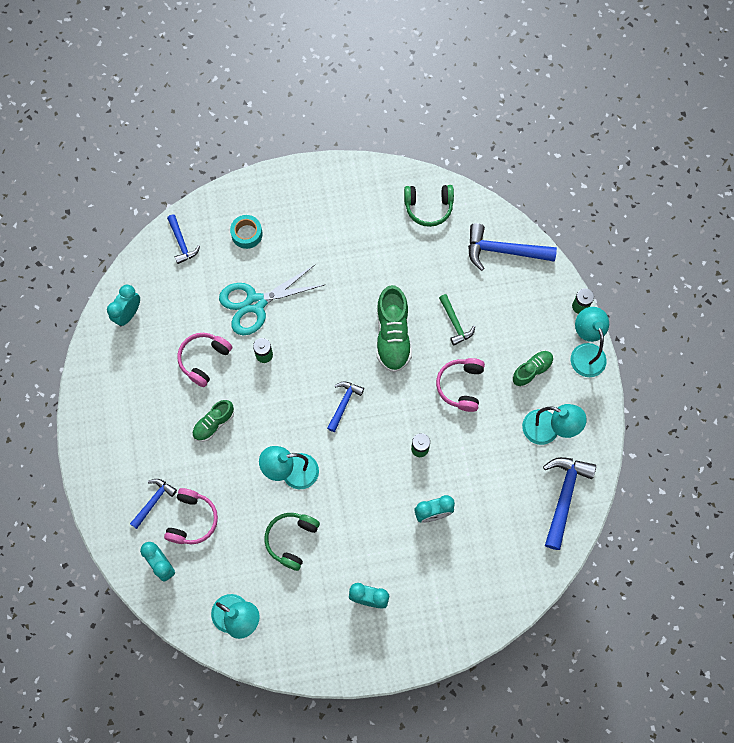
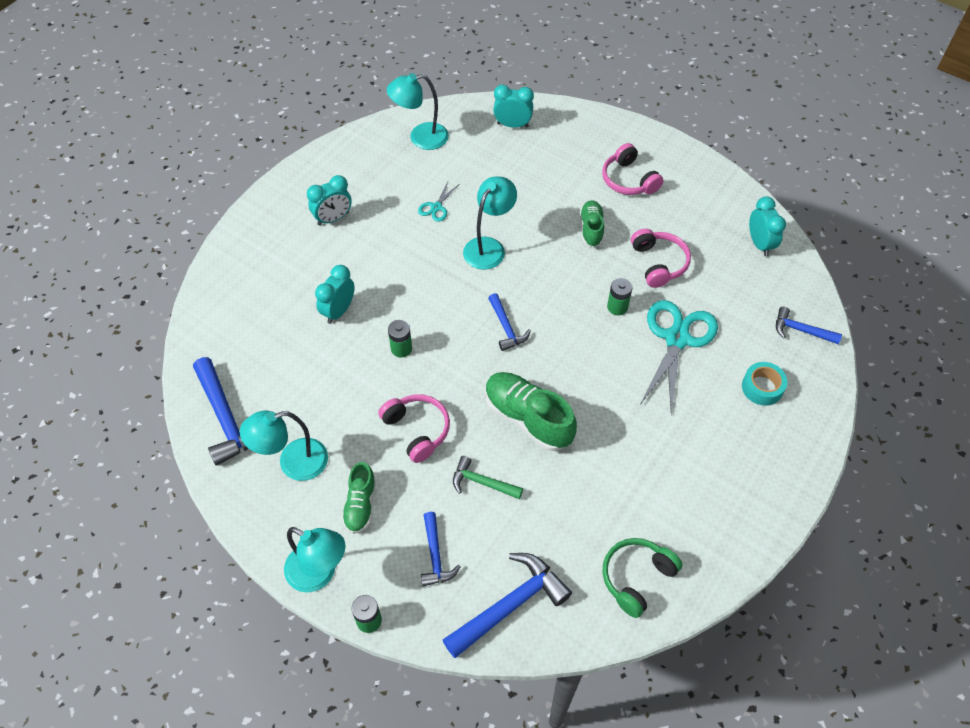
camera: 135 degrees right, 15 degrees down
blue hammer [130,479,177,529] -> blue hammer moved to [421,512,461,586]
pink headphones [164,488,218,544] -> pink headphones moved to [602,143,663,195]
green headphones [264,513,320,571] -> turquoise scissors [418,182,458,222]

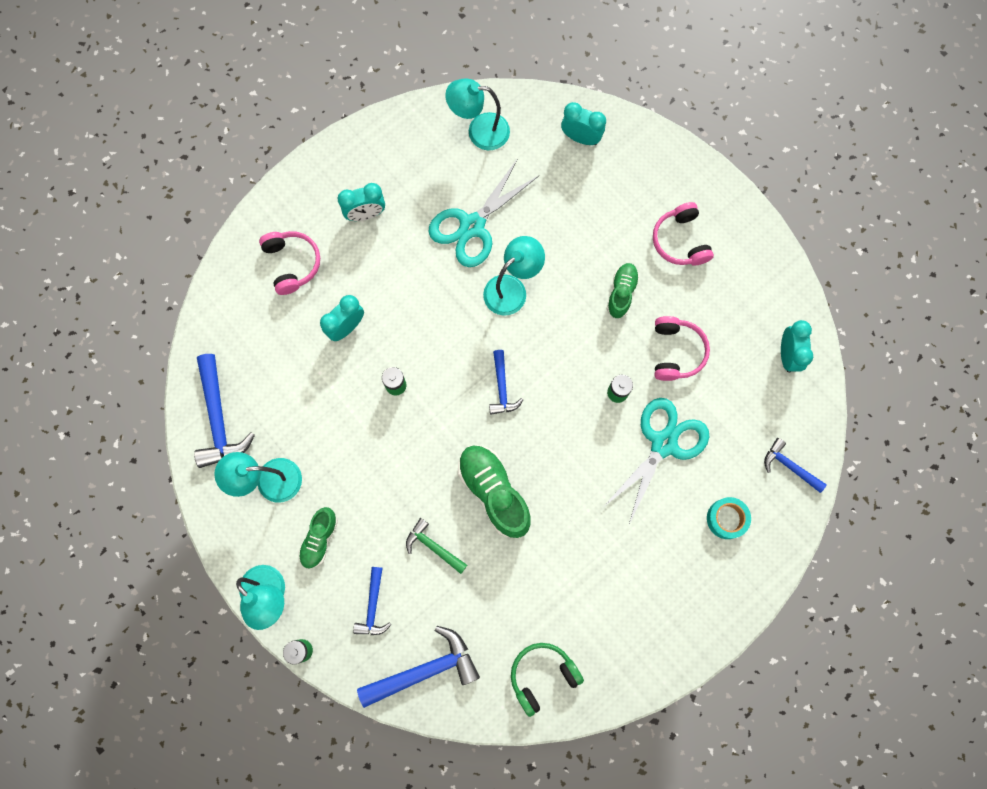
camera: 15 degrees right, 20 degrees up
pink headphones [378,394,450,463] -> pink headphones moved to [259,231,320,295]
turquoise scissors [418,182,458,222] -> turquoise scissors [429,158,539,267], size x2.17

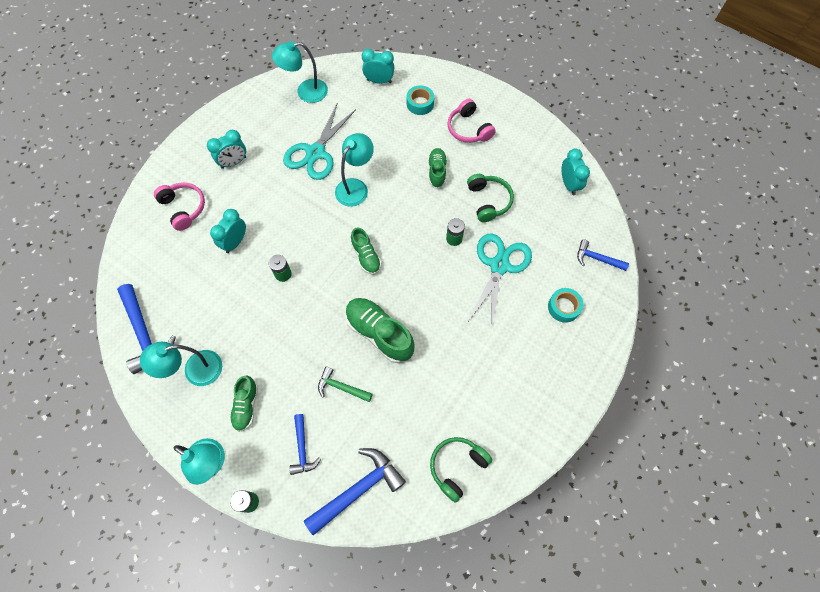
camera: 15 degrees left, 10 degrees down
blue hammer [489,350,524,414] -> green shoe [351,227,382,274]
pink headphones [655,316,710,381] -> green headphones [467,174,514,222]
none -> turquoise tape [407,85,434,115]

